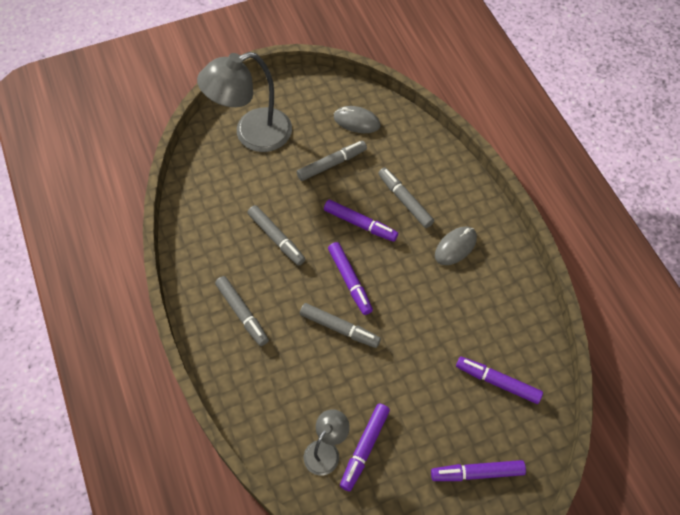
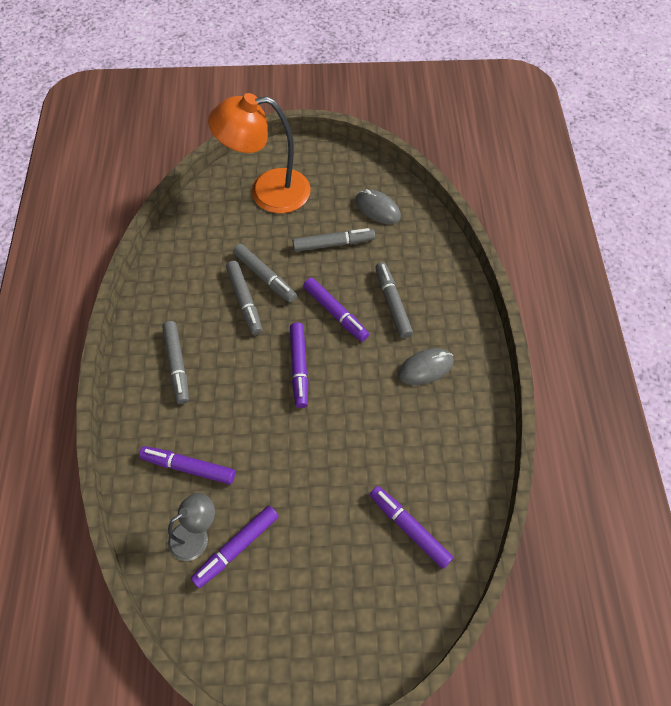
camera: 20 degrees right, 0 degrees up
grey lamp [197,52,292,152] -> orange lamp [208,93,311,213]
grey marker [300,303,381,348] -> grey marker moved to [233,244,297,303]
purple marker [431,460,526,481] -> purple marker moved to [139,446,235,485]

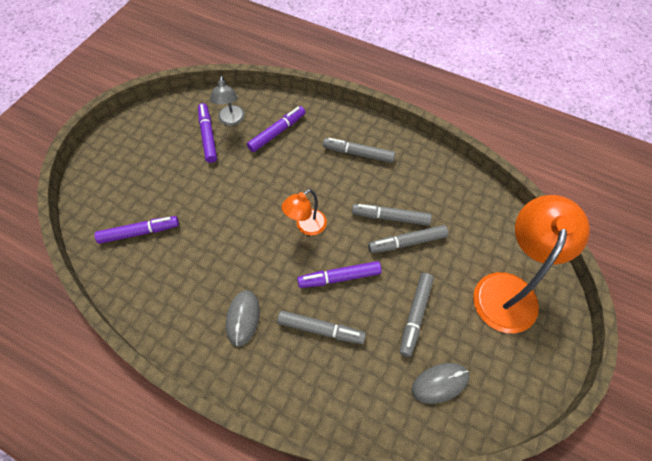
camera: 120 degrees right, 0 degrees up
purple marker [290,323,308,408] -> orange lamp [282,189,327,235]

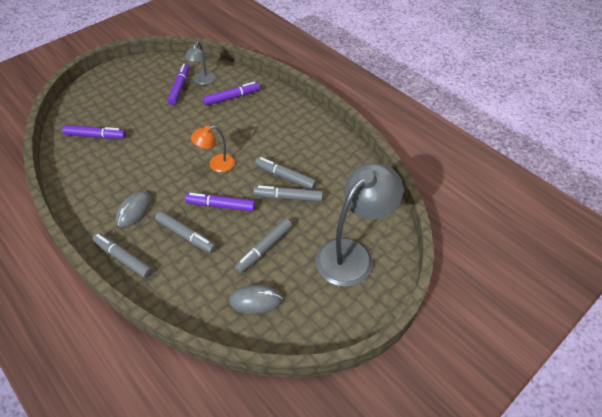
camera: 20 degrees right, 10 degrees down
grey marker [323,138,395,163] -> grey marker moved to [92,233,153,278]
orange lamp [473,195,590,333] -> grey lamp [315,163,403,287]

